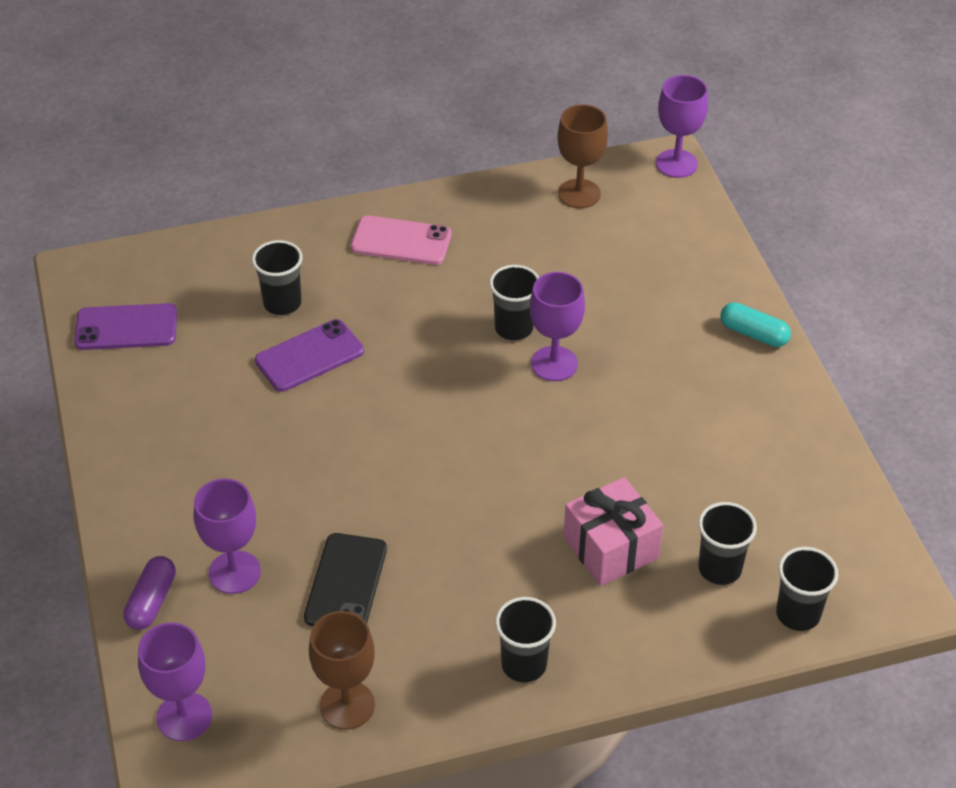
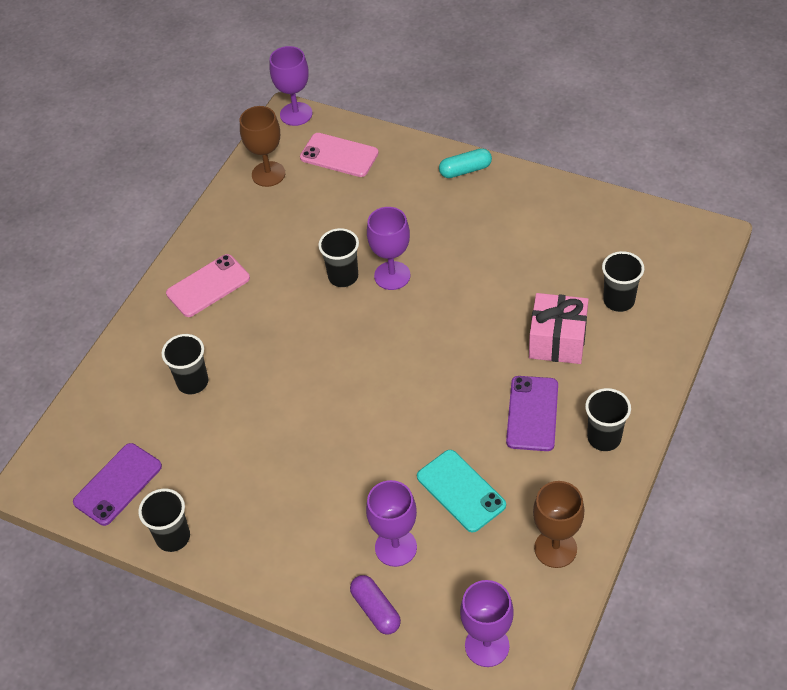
camera: 45 degrees left, 5 degrees up
purple phone [255,319,364,392] -> purple phone moved to [506,376,558,451]
black phone [304,533,387,626] -> turquoise phone [417,450,506,532]
black cup [776,547,839,631] -> black cup moved to [138,489,190,552]
none -> pink phone [300,133,379,177]

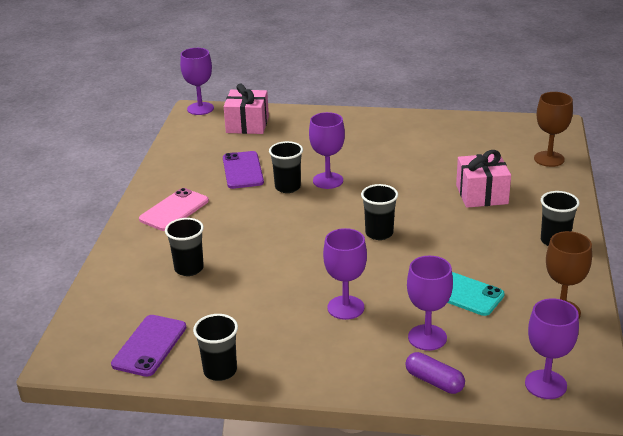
camera: 20 degrees left, 20 degrees down
brown goblet [240,106,285,187] -> brown goblet moved to [534,92,573,167]
pink phone [300,133,379,177] -> pink gift [224,83,269,134]
turquoise capsule [439,148,492,178] -> none
purple phone [506,376,558,451] -> purple phone moved to [223,151,264,189]
black cup [602,251,644,312] -> black cup moved to [361,184,398,240]
none -> purple goblet [323,228,367,320]

